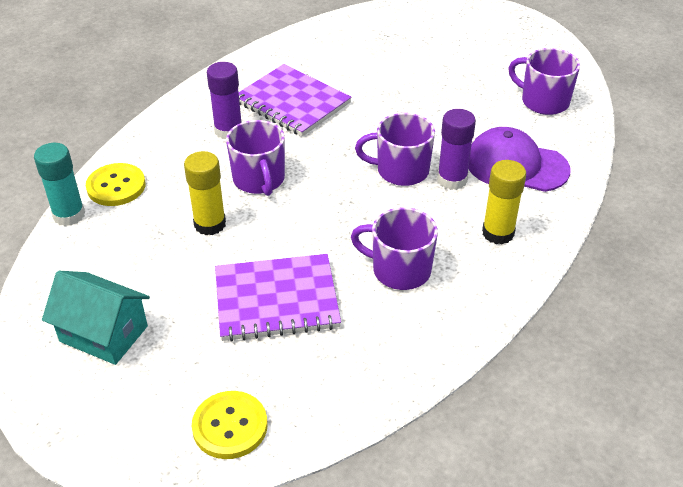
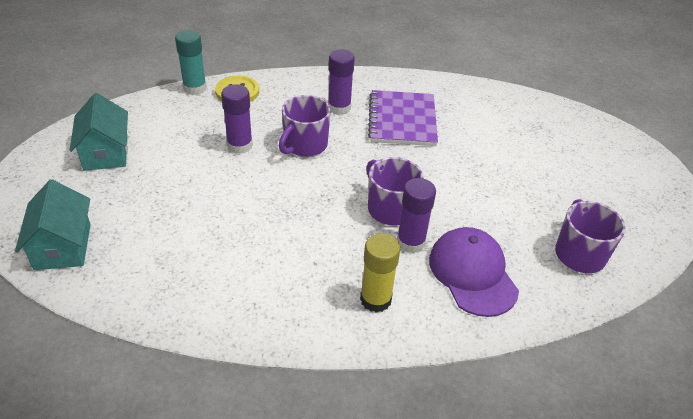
camera: 50 degrees right, 0 degrees up
yellow glue stick [184,151,226,235] -> purple glue stick [221,84,253,154]
yellow button [192,391,267,459] -> turquoise house [15,179,91,270]
purple notebook [215,254,341,342] -> none
purple mug [351,207,438,290] -> none

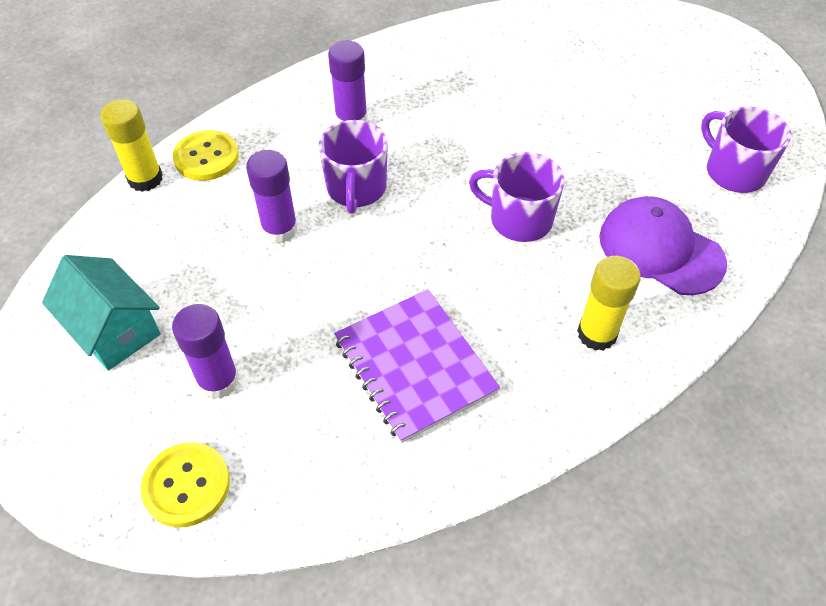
camera: 30 degrees left, 10 degrees up
turquoise house [15,179,91,270] -> yellow button [141,442,230,527]
turquoise glue stick [175,30,207,95] -> yellow glue stick [100,99,163,192]
purple notebook [368,90,438,146] -> purple notebook moved to [334,289,500,443]
purple glue stick [397,178,436,253] -> purple glue stick moved to [172,304,239,399]

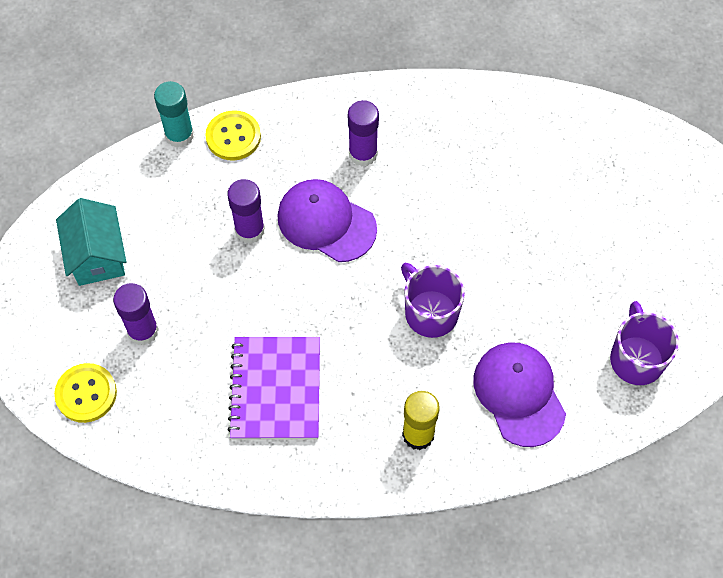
camera: 30 degrees right, 10 degrees up
yellow glue stick [100,99,163,192] -> turquoise glue stick [154,81,194,148]
purple mug [319,120,388,214] -> purple cap [277,179,377,262]

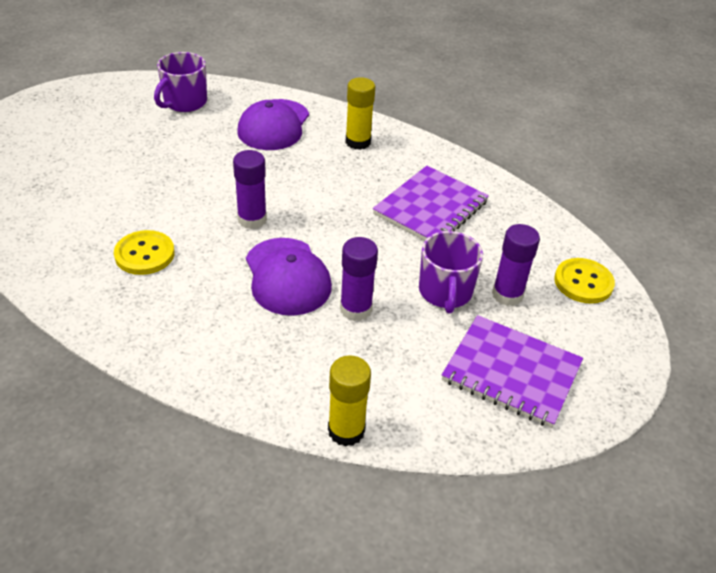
camera: 145 degrees left, 20 degrees down
turquoise house [56,198,126,286] -> purple notebook [442,315,583,428]
turquoise glue stick [154,81,194,148] -> yellow glue stick [328,355,371,446]
yellow button [205,110,261,161] -> yellow button moved to [114,230,175,275]
purple glue stick [348,100,379,166] -> purple glue stick moved to [233,150,267,229]
purple mug [401,263,465,338] -> purple mug moved to [419,231,483,314]

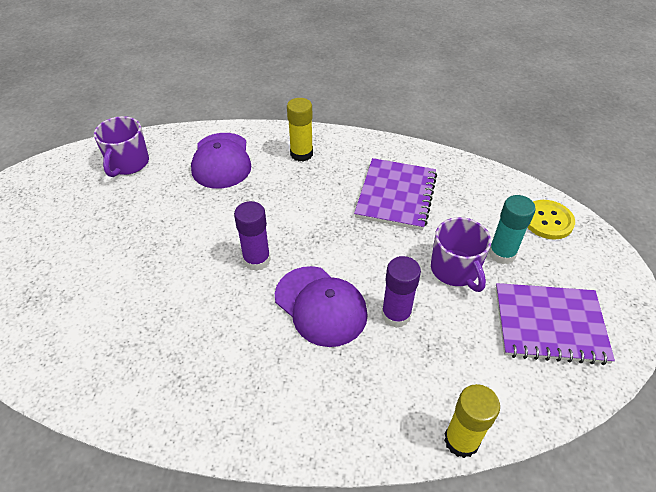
camera: 20 degrees left, 5 degrees up
yellow button [114,230,175,275] -> none
purple glue stick [492,224,540,306] -> turquoise glue stick [488,195,536,264]

